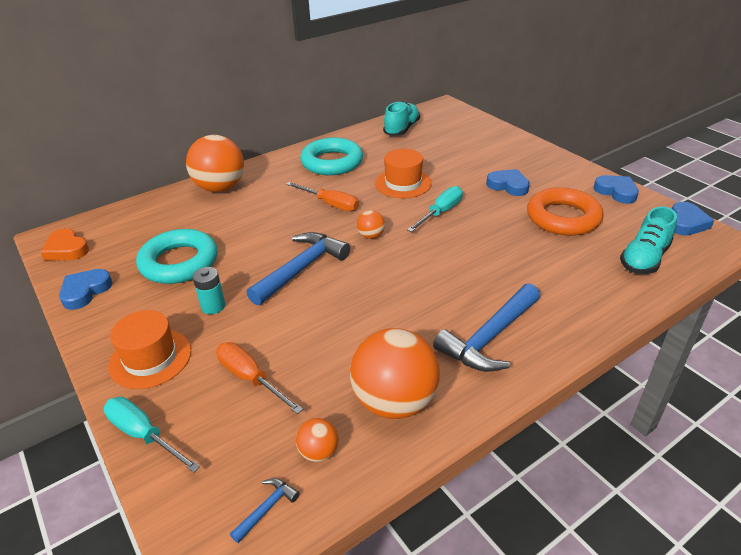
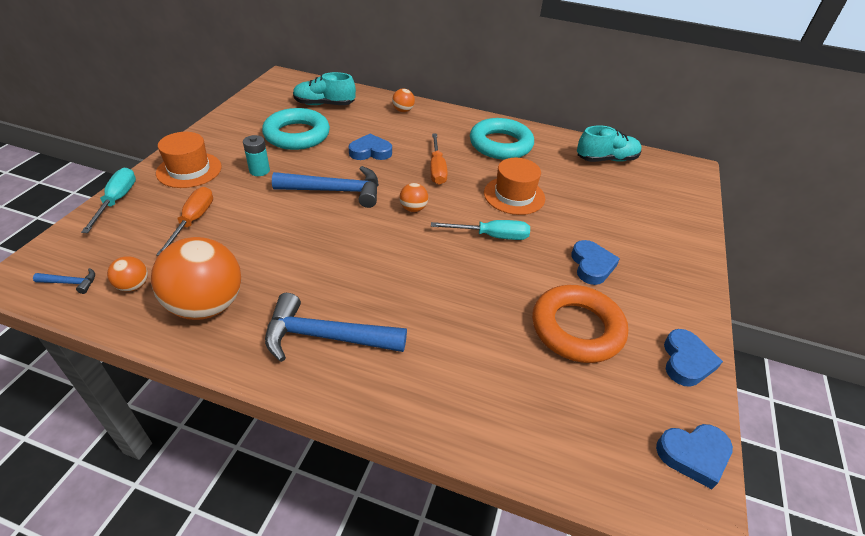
camera: 50 degrees right, 5 degrees up
orange heart [40,228,89,260] -> none
blue heart [59,269,112,310] -> blue heart moved to [349,134,392,160]
orange ball [186,135,244,192] -> orange ball [392,89,415,112], size x0.45
turquoise shoe [620,206,677,274] -> turquoise shoe moved to [293,72,356,105]

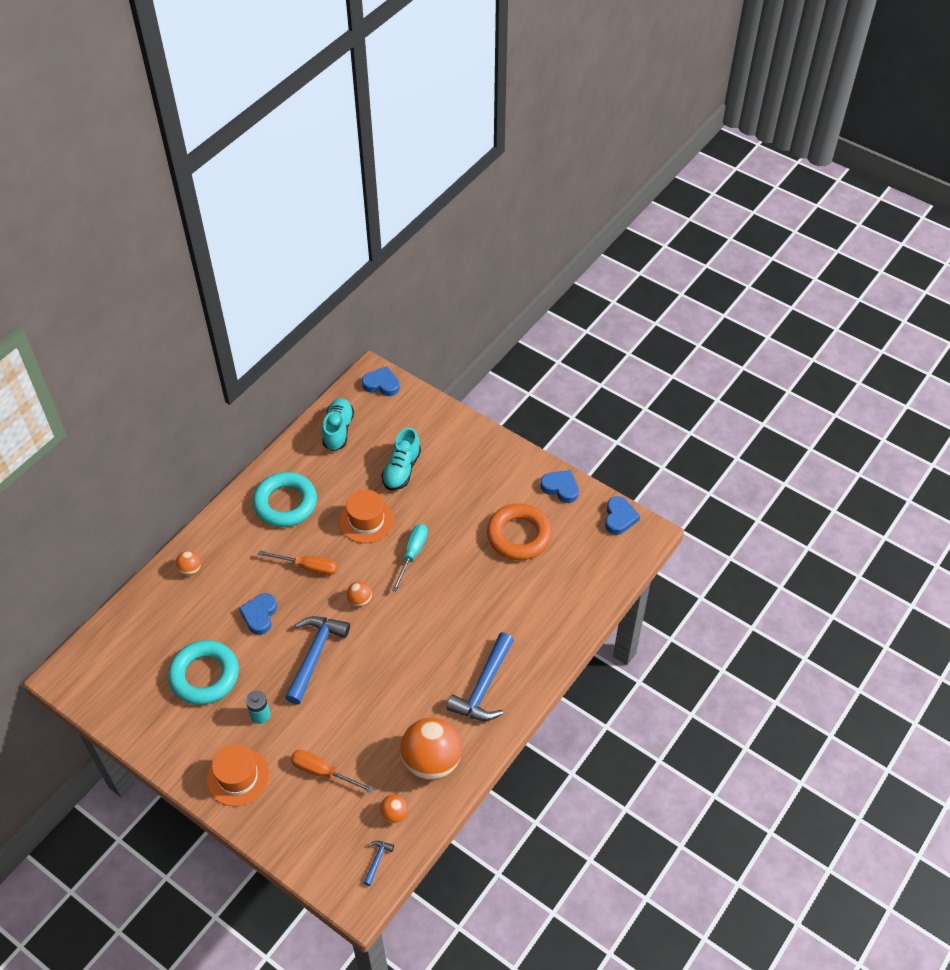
camera: 70 degrees left, 10 degrees up
turquoise screwdriver [81,168,136,233] -> none
turquoise shoe [293,72,356,105] -> turquoise shoe moved to [381,428,421,490]
blue heart [571,240,620,285] -> blue heart moved to [362,366,400,396]

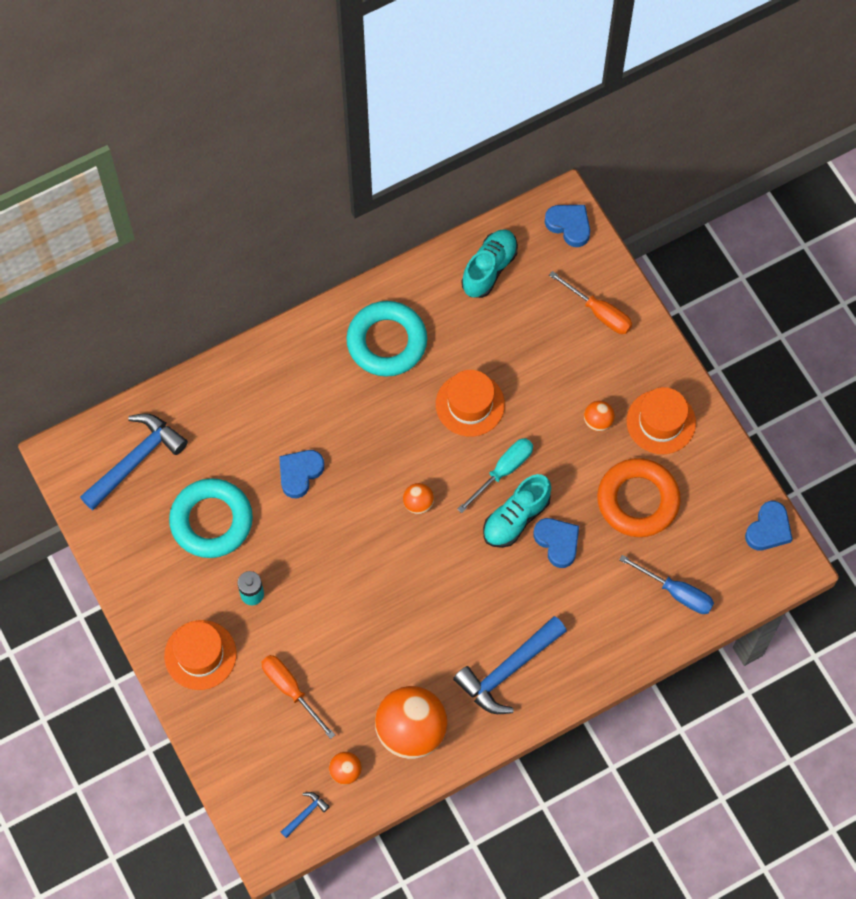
camera: 25 degrees right, 15 degrees up
orange ball [176,551,201,576] -> orange ball moved to [584,401,615,431]
orange screwdriver [258,550,338,576] -> orange screwdriver moved to [549,271,632,334]
blue hammer [285,616,350,704] -> blue hammer moved to [80,413,188,510]
turquoise shoe [381,428,421,490] -> turquoise shoe moved to [483,474,551,548]
blue heart [540,470,579,503] -> blue heart moved to [533,518,579,568]
none -> blue screwdriver [619,555,714,614]
none -> orange hat [627,387,696,454]

